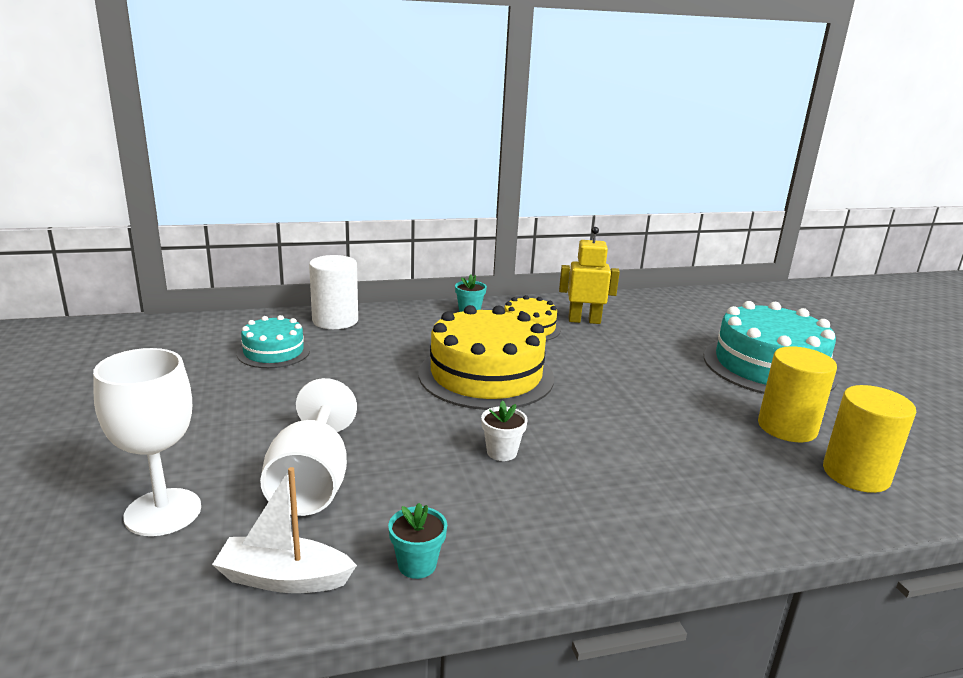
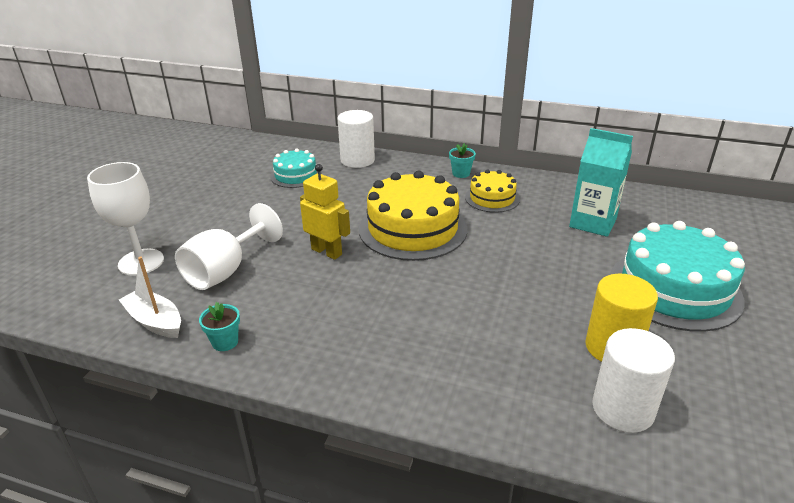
camera: 35 degrees right, 10 degrees up
white flower pot [481,400,528,461] -> none
yellow robot [559,227,620,324] -> yellow robot moved to [300,164,350,260]
yellow cylinder [823,385,916,493] -> white cylinder [592,328,675,433]
none -> turquoise carton [569,128,633,237]

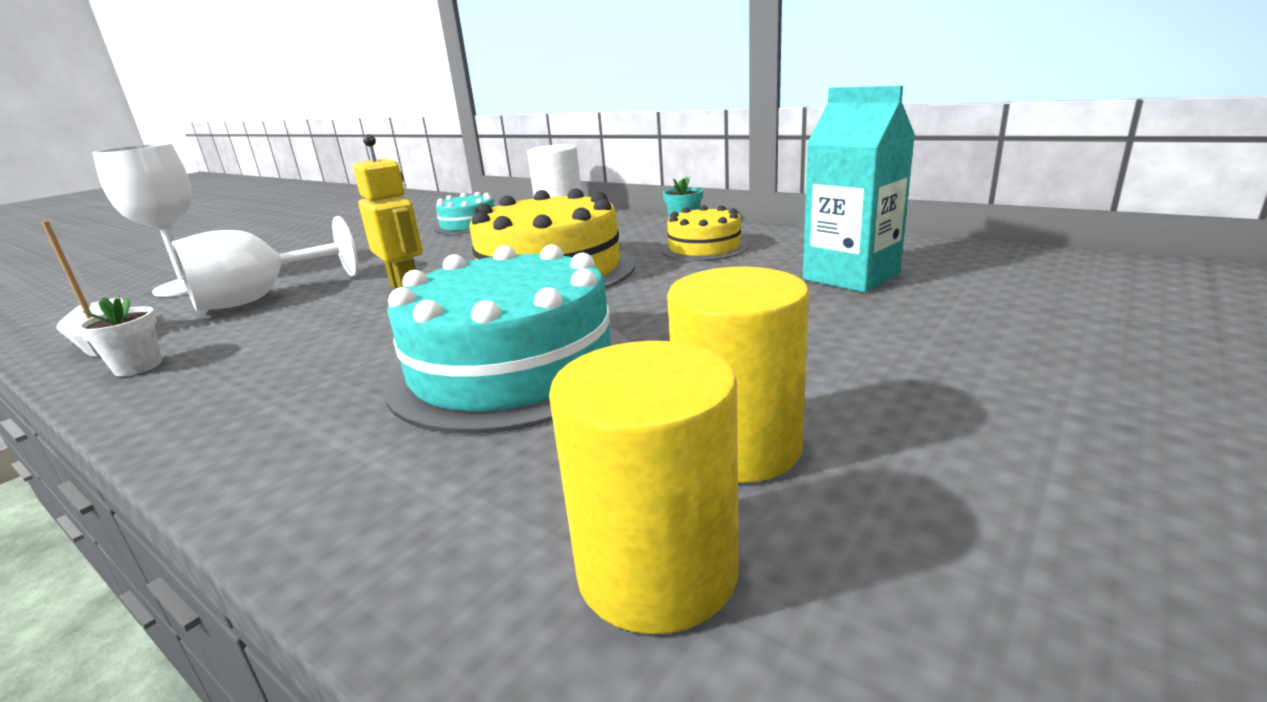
camera: 20 degrees right, 10 degrees down
turquoise flower pot [199,302,240,351] -> white flower pot [77,295,162,376]
white cylinder [592,328,675,433] -> yellow cylinder [549,341,739,634]
turquoise cake [610,221,745,332] -> turquoise cake moved to [383,244,629,434]

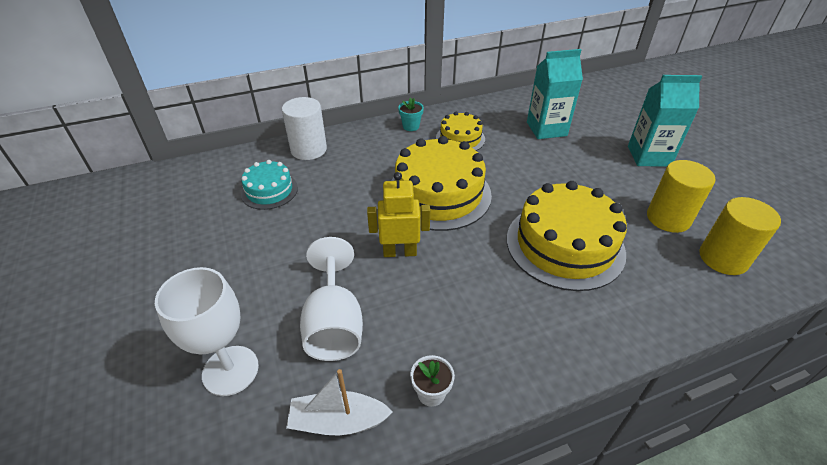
camera: 60 degrees left, 20 degrees up
turquoise cake [383,244,629,434] -> yellow cake [507,181,627,291]
none -> turquoise carton [628,75,702,167]

